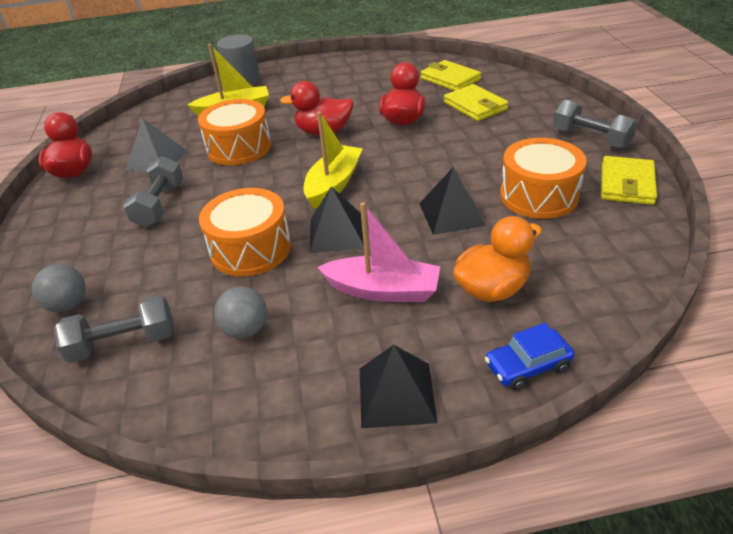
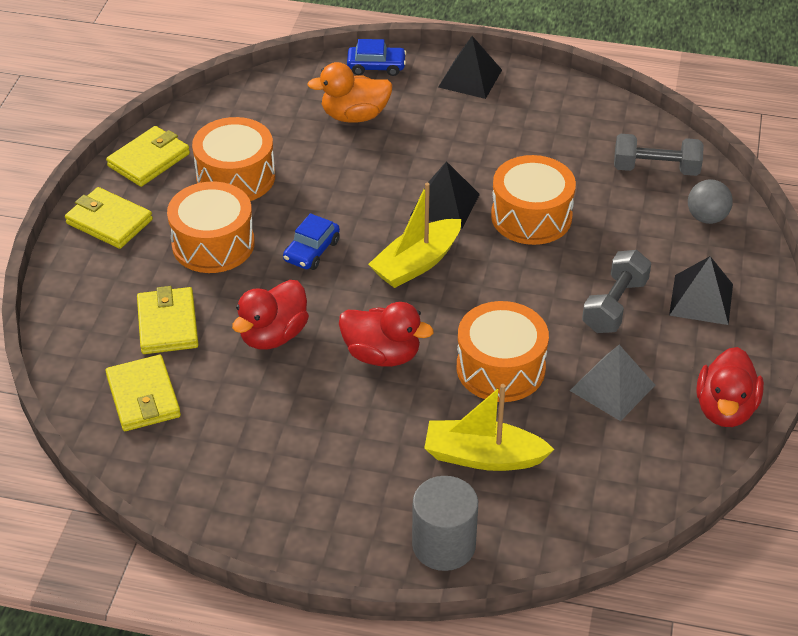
camera: 160 degrees left, 5 degrees up
grey ball [214,286,267,339] -> none
pink boat [317,202,440,302] -> none
black pyramid [419,167,486,235] -> black pyramid moved to [669,256,733,325]
grey dumbbell [553,100,637,149] -> yellow wallet [65,187,153,249]
none -> orange drum [167,181,255,273]
none -> blue car [283,213,340,270]

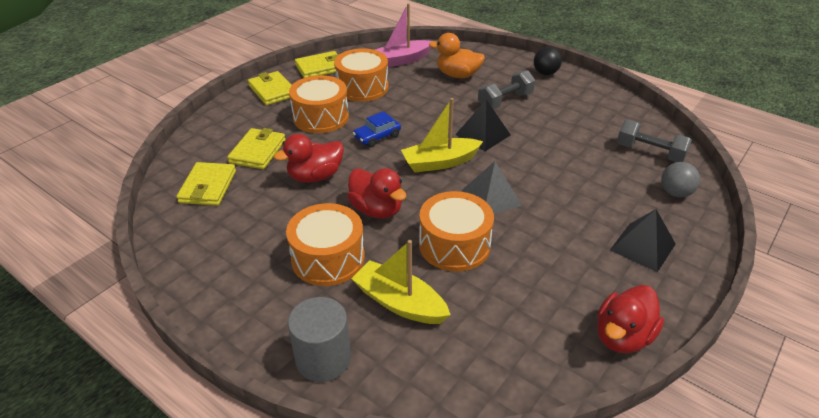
camera: 25 degrees right, 5 degrees down
blue car [347,39,406,76] -> none
black pyramid [438,36,502,99] -> black ball [534,47,562,75]
orange drum [491,155,576,245] -> orange drum moved to [286,203,365,286]
grey pyramid [570,345,655,421] -> grey pyramid moved to [461,161,522,214]
grey dumbbell [582,250,651,333] -> grey dumbbell moved to [478,70,535,109]
none -> pink boat [375,3,433,67]

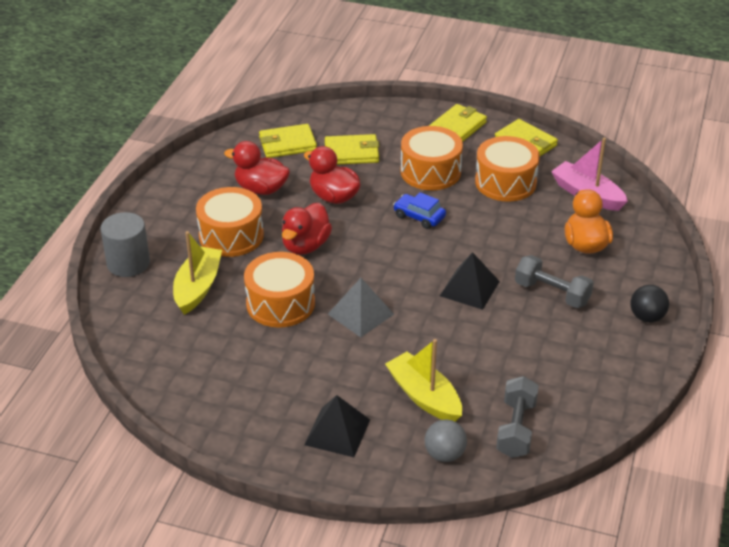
camera: 70 degrees right, 0 degrees up
yellow boat [401,98,483,173] -> yellow boat moved to [385,339,462,422]
red duck [597,285,664,353] -> red duck moved to [224,141,290,195]

